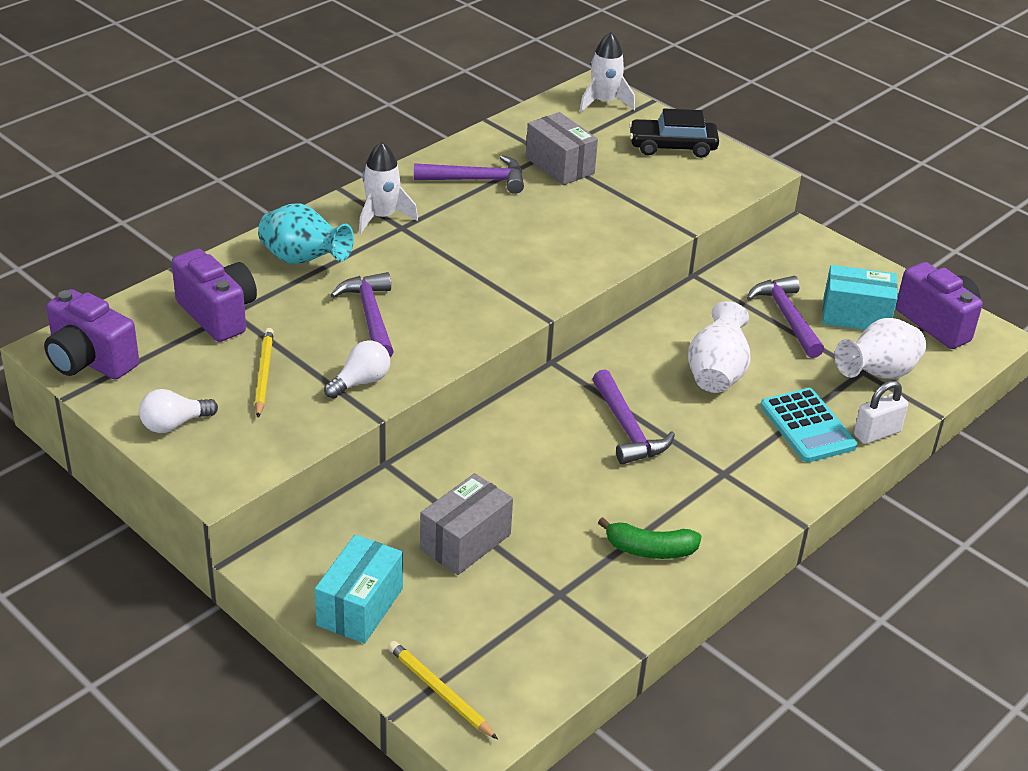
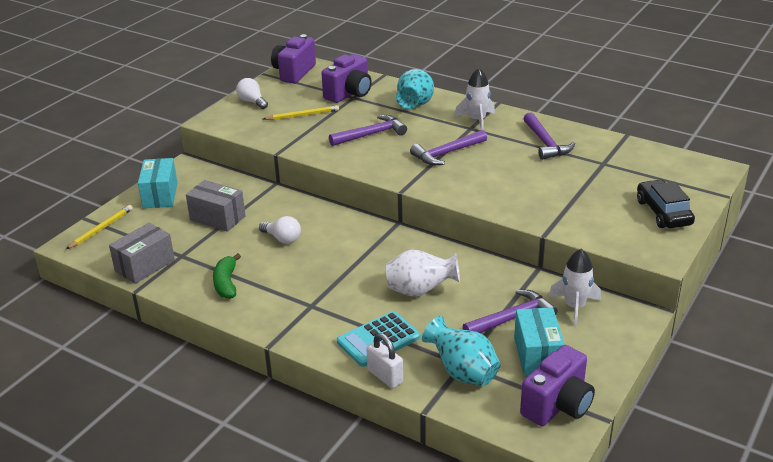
camera: 80 degrees right, 5 degrees down
turquoise box [315,535,403,644] -> turquoise box turned 75 degrees clockwise [138,158,178,208]
white light bulb [324,341,390,398] -> white light bulb moved to [259,216,301,244]
grey box [526,112,598,185] -> grey box moved to [109,223,175,284]
white rocket [580,32,635,112] -> white rocket moved to [548,249,601,326]
purple hammer [593,369,675,464] -> purple hammer moved to [410,130,487,165]
white vase [835,318,926,379] -> turquoise vase [422,316,501,386]

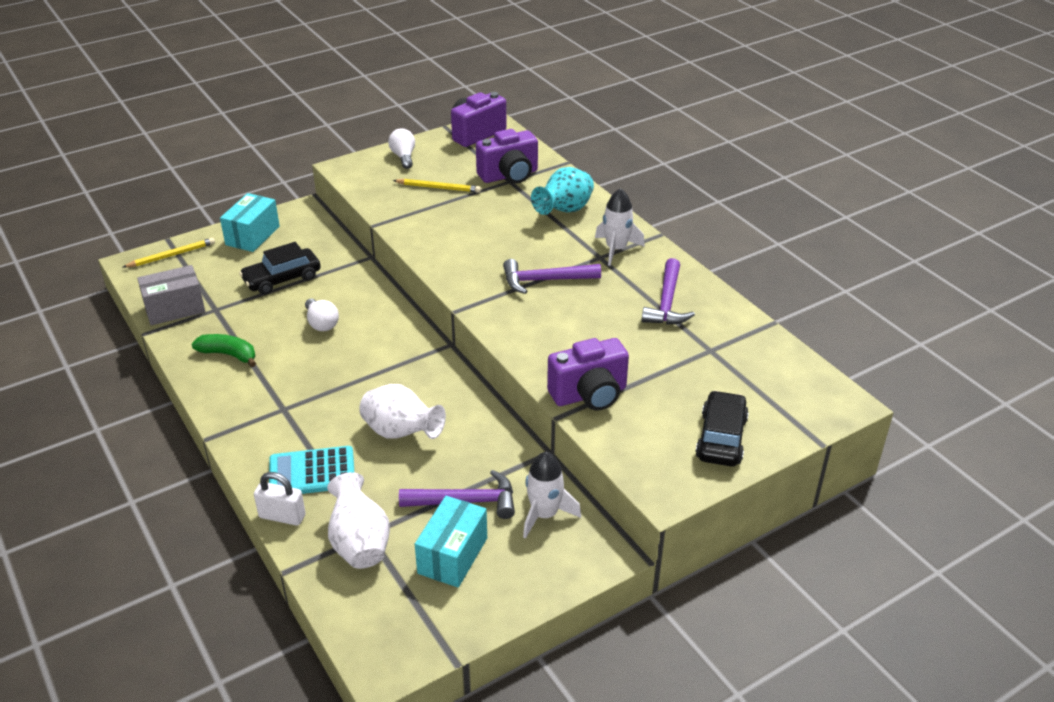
camera: 25 degrees right, 5 degrees up
grey box [186,180,246,232] -> black car [239,242,321,295]
green banana [213,253,241,299] -> green banana turned 90 degrees clockwise [191,334,256,367]
purple hammer [329,115,407,146] -> none
white padlock [366,333,403,388] -> white padlock turned 60 degrees counterclockwise [254,472,306,526]
turquoise vase [422,316,501,386] -> white vase [327,472,390,569]
purple camera [520,345,595,426] -> purple camera moved to [547,338,629,410]

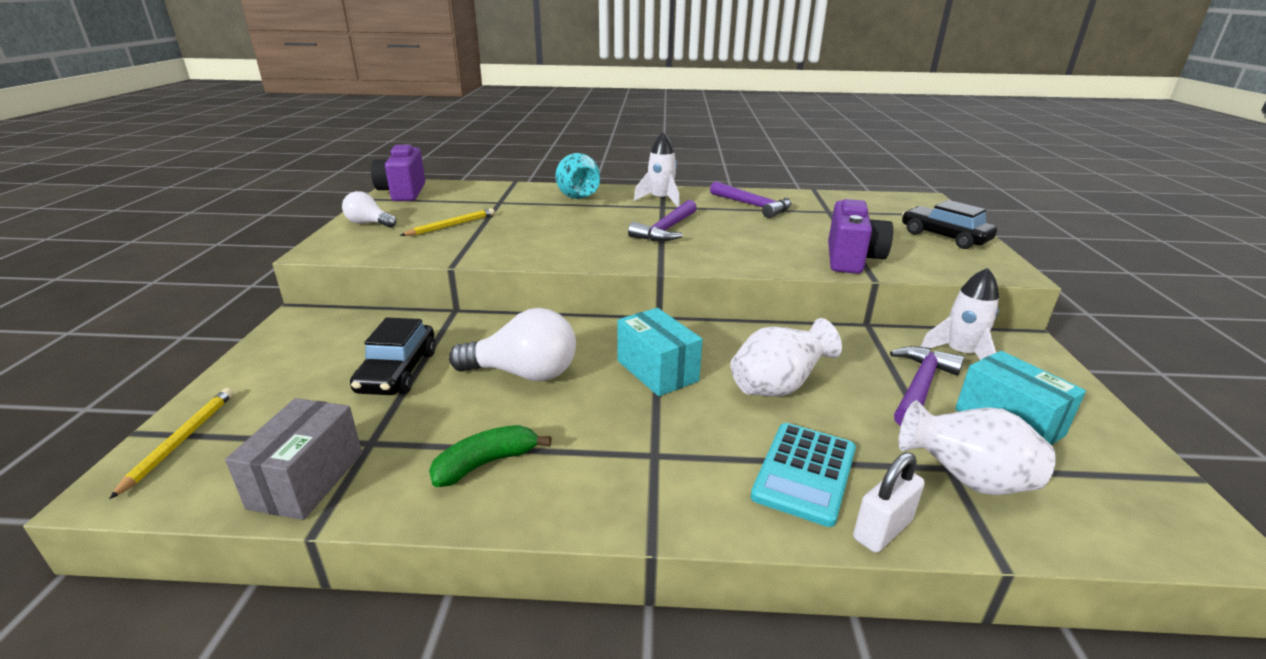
camera: 55 degrees left, 10 degrees down
turquoise box [220,193,280,252] -> turquoise box moved to [617,308,703,396]
white light bulb [305,298,339,331] -> white light bulb [449,308,576,381], size x1.67
purple camera [476,129,538,183] -> none

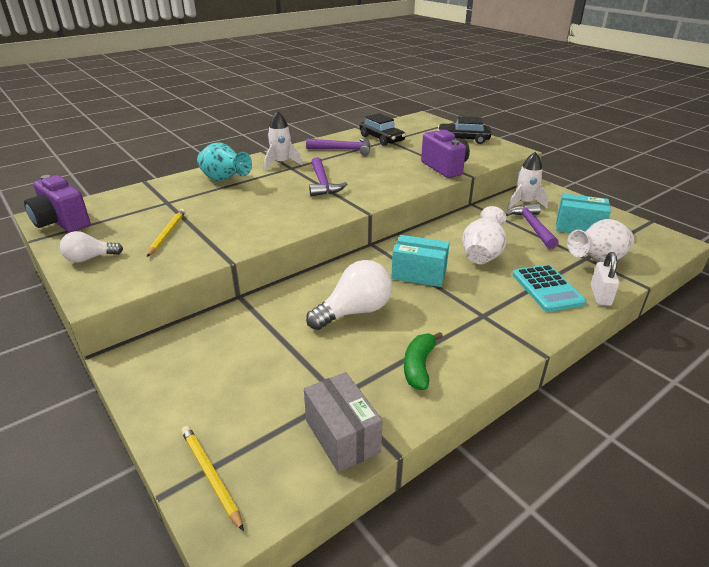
camera: 40 degrees left, 5 degrees up
black car [350,317,436,395] -> black car moved to [360,113,405,146]

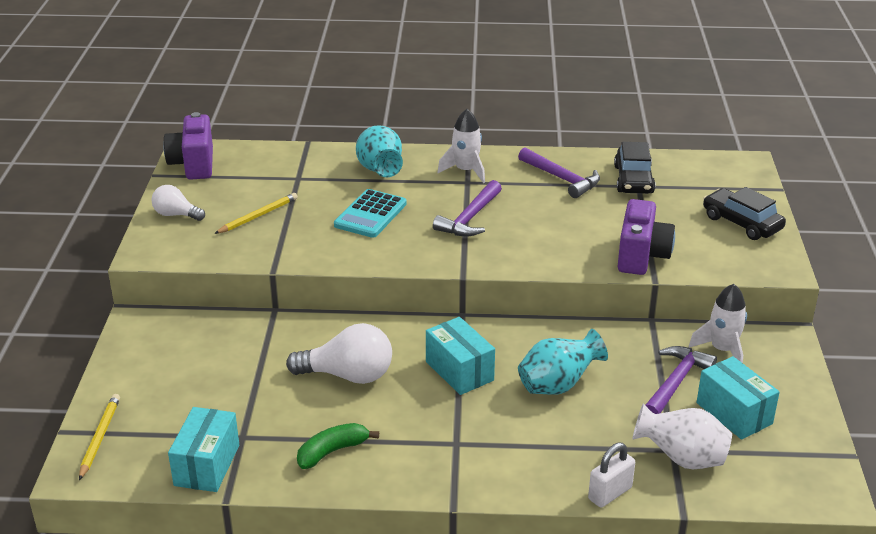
camera: 40 degrees right, 0 degrees up
grey box [304,372,383,472] -> turquoise box [168,407,239,492]
white vase [462,206,506,264] -> turquoise vase [518,329,608,395]
turquoise calculator [513,264,586,312] -> turquoise calculator moved to [334,189,407,238]

